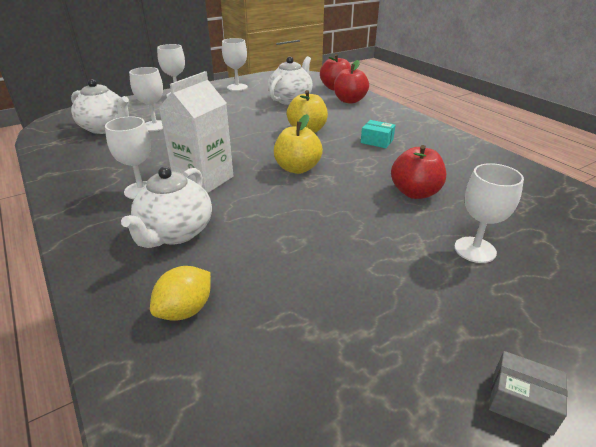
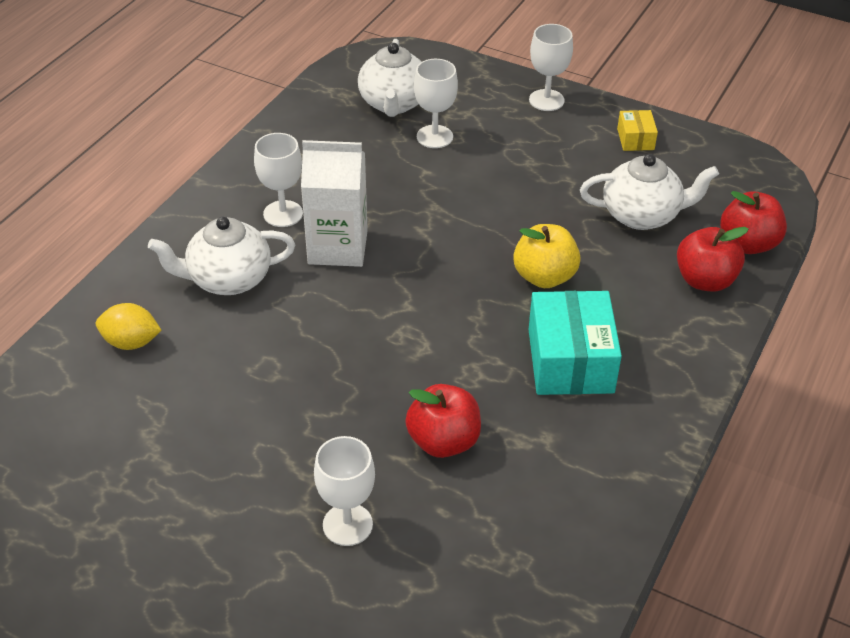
camera: 60 degrees right, 10 degrees up
white goblet [222,38,248,91] -> yellow box [617,110,658,151]
yellow apple [274,114,323,174] -> none
turquoise box [361,120,395,148] -> turquoise box [528,291,622,395], size x2.02
grey box [489,351,567,436] -> none

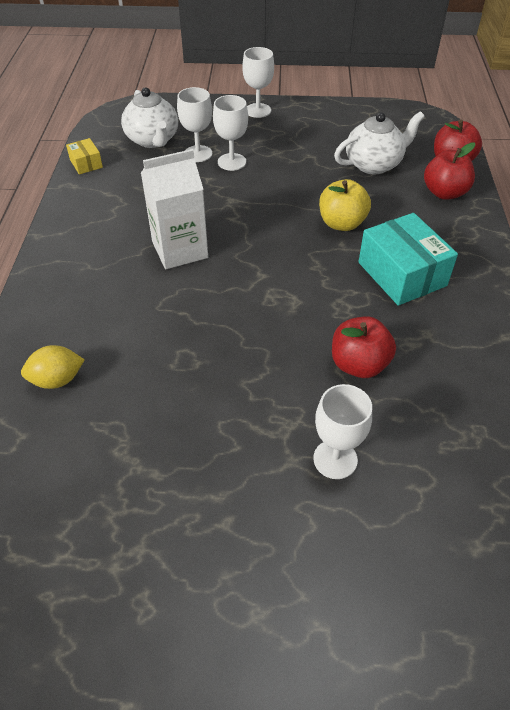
camera: 25 degrees left, 5 degrees up
white teapot [148,217,295,295] -> none
white goblet [254,133,303,227] -> white goblet moved to [213,95,248,171]
yellow box [617,110,658,151] -> yellow box moved to [66,138,103,174]

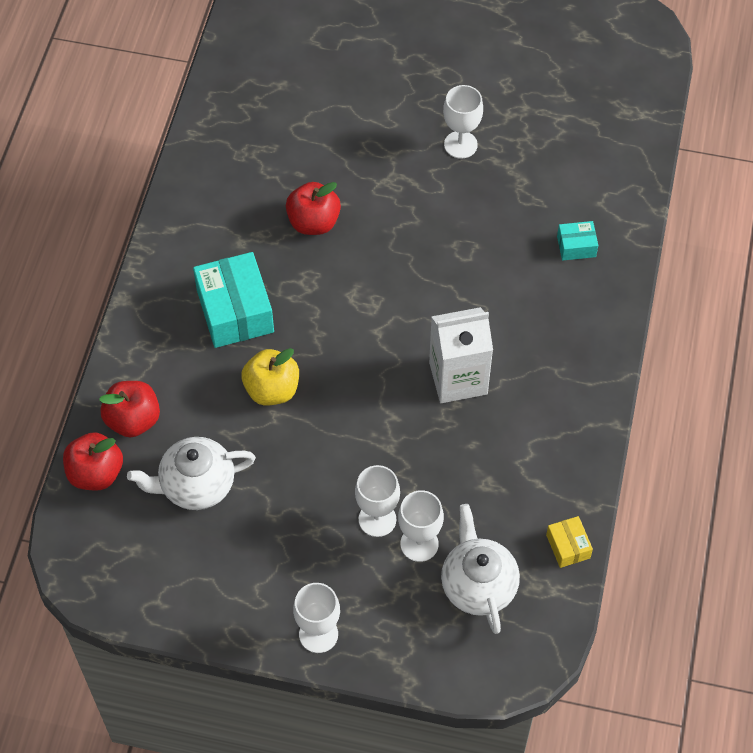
camera: 170 degrees left, 10 degrees up
yellow lemon [21,345,85,389] -> turquoise box [557,221,598,261]
white goblet [313,384,372,479] -> white goblet moved to [443,85,483,159]

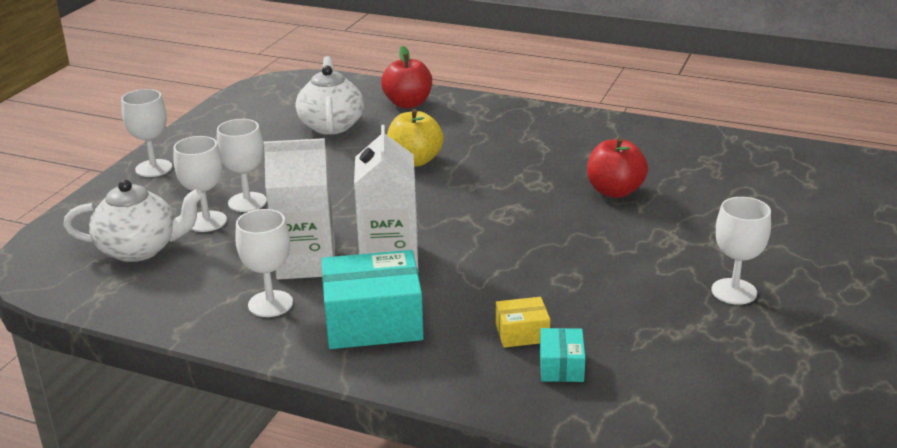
camera: 100 degrees right, 30 degrees down
red apple [63,432,123,491] -> none
turquoise box [193,252,274,348] -> turquoise box moved to [321,250,424,349]
yellow box [546,516,593,568] -> yellow box moved to [496,297,550,348]
none -> white goblet [235,209,293,317]
none -> white carton [263,138,335,280]

